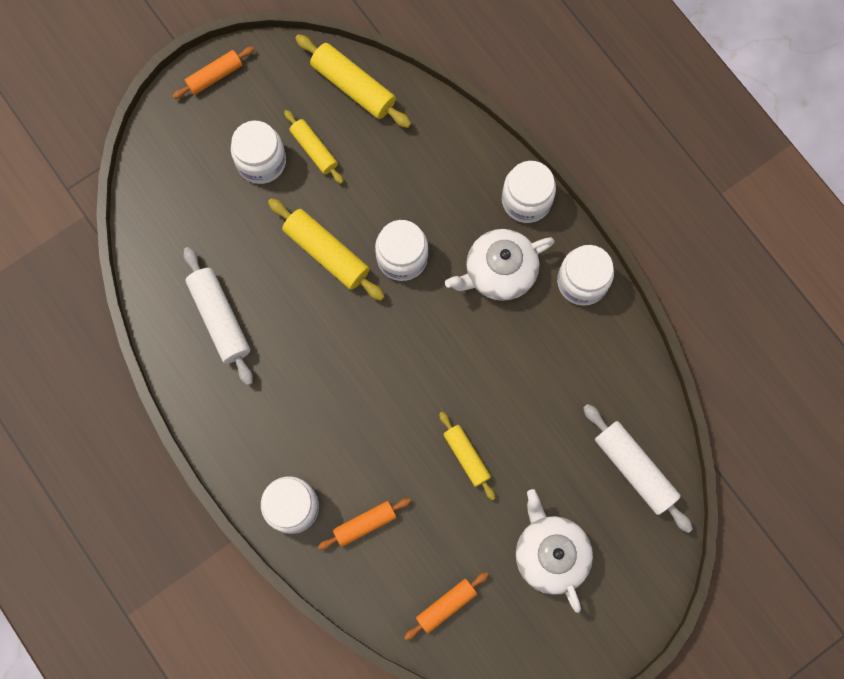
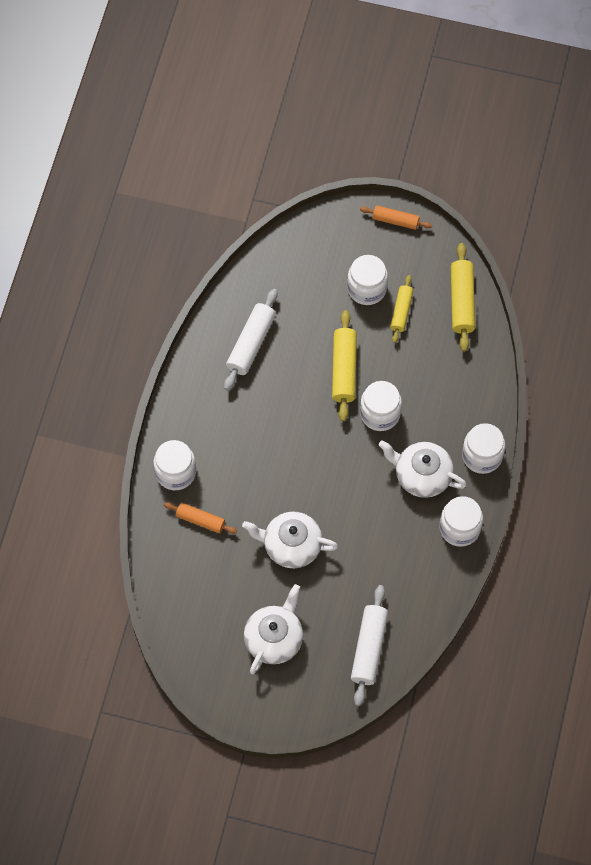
camera: 50 degrees right, 10 degrees down
orange rolling pin [404,572,489,640] -> none
yellow rolling pin [439,412,495,500] -> white teapot [242,512,338,568]

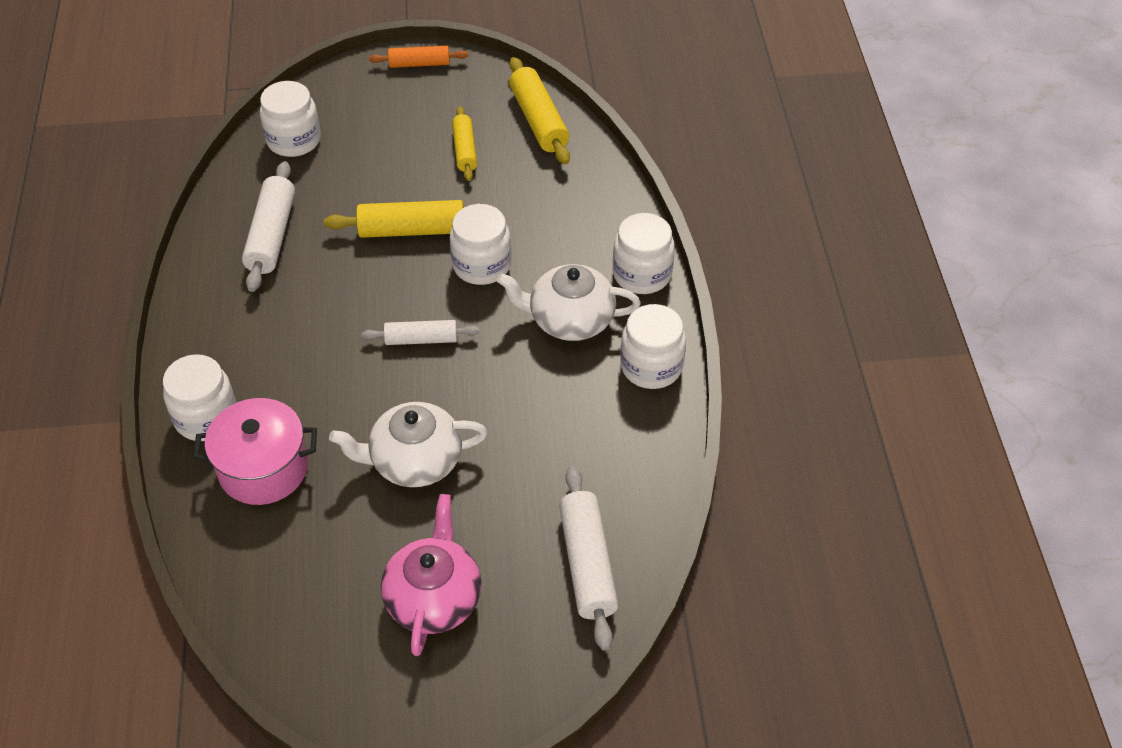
camera: 20 degrees left, 15 degrees down
orange rolling pin [164,502,237,534] -> pink pot [193,398,317,505]
white teapot [244,584,303,674] -> pink teapot [381,494,482,656]
yellow rolling pin [332,310,357,421] -> yellow rolling pin turned 75 degrees counterclockwise [324,200,464,238]
white jar [347,255,388,305] -> white jar moved to [260,81,321,157]
none -> white rolling pin [362,320,480,345]

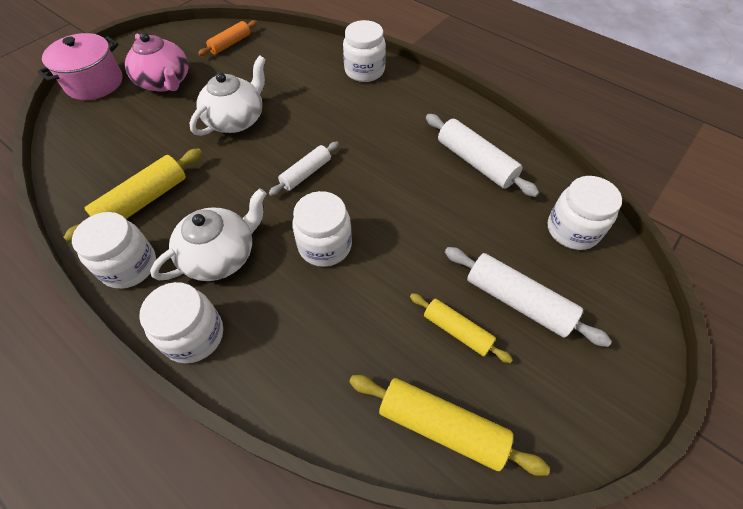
camera: 135 degrees right, 5 degrees up
pink pot [193,398,317,505] -> pink pot moved to [38,33,123,100]
yellow rolling pin [324,200,464,238] -> yellow rolling pin moved to [63,148,202,242]
orange rolling pin [369,46,468,68] -> orange rolling pin moved to [198,20,257,56]
white rolling pin [559,466,618,650] -> white rolling pin moved to [445,247,612,347]

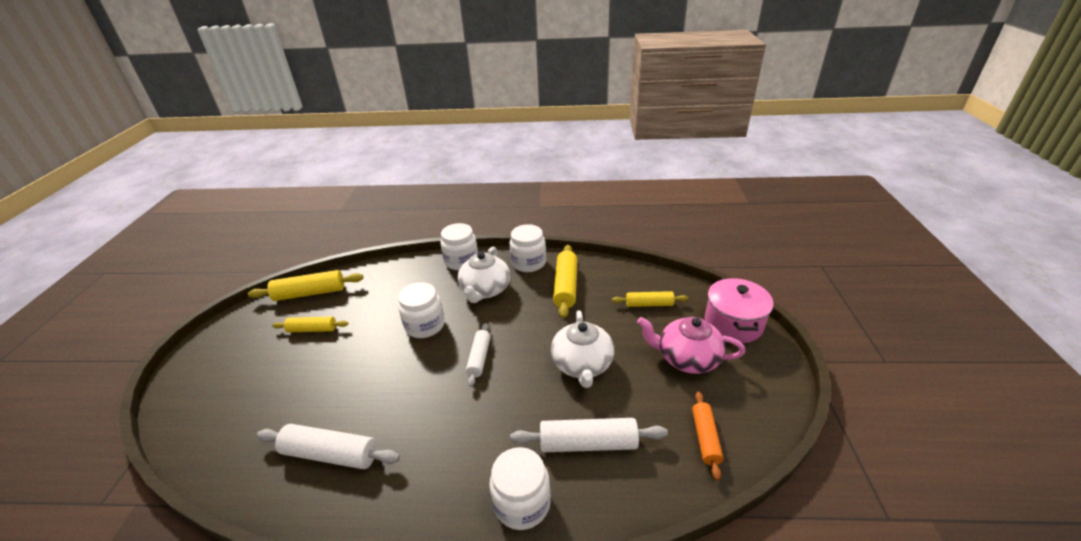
camera: 145 degrees right, 20 degrees down
white rolling pin [445,247,612,347] -> white rolling pin moved to [510,418,668,452]
white jar [548,176,622,250] -> none
none -> yellow rolling pin [612,291,688,307]

